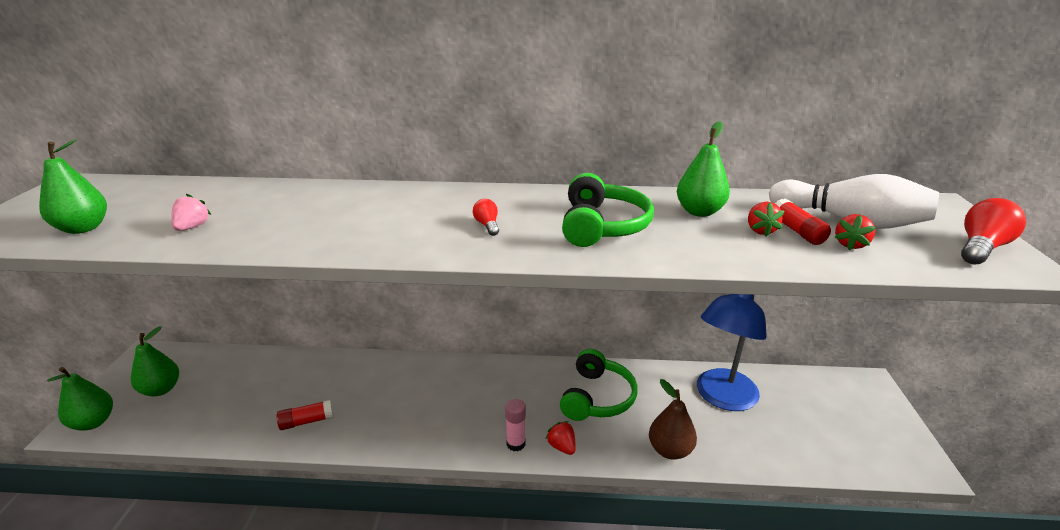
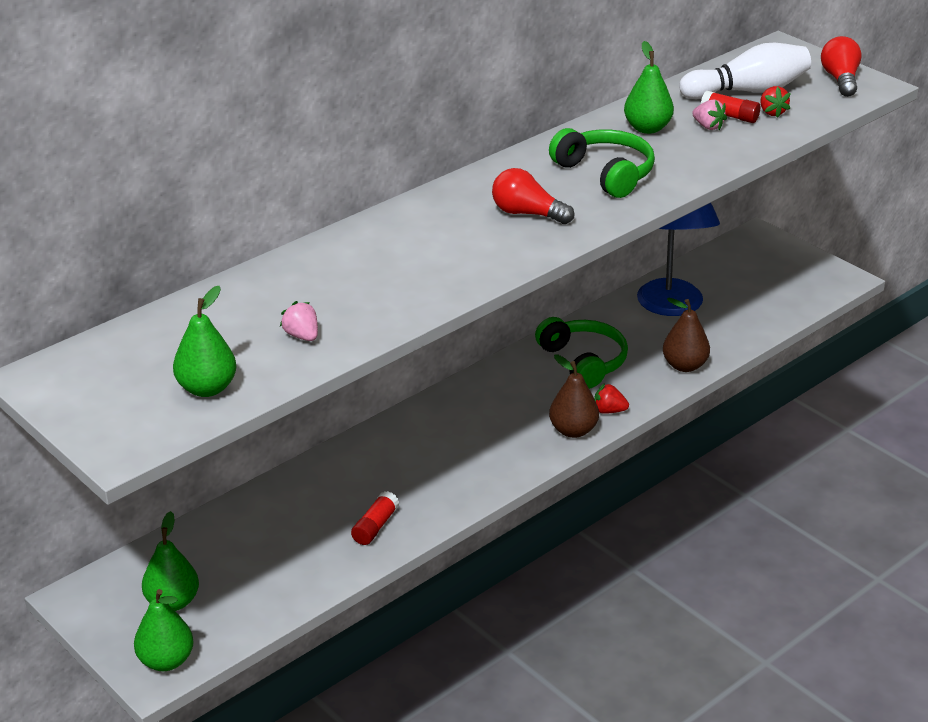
camera: 45 degrees left, 5 degrees up
red light bulb [473,199,499,236] -> red light bulb [492,168,574,224], size x1.78
pink glue stick [505,399,526,451] -> brown pear [549,354,599,438]
red strawberry [748,202,784,237] -> pink strawberry [692,99,727,130]

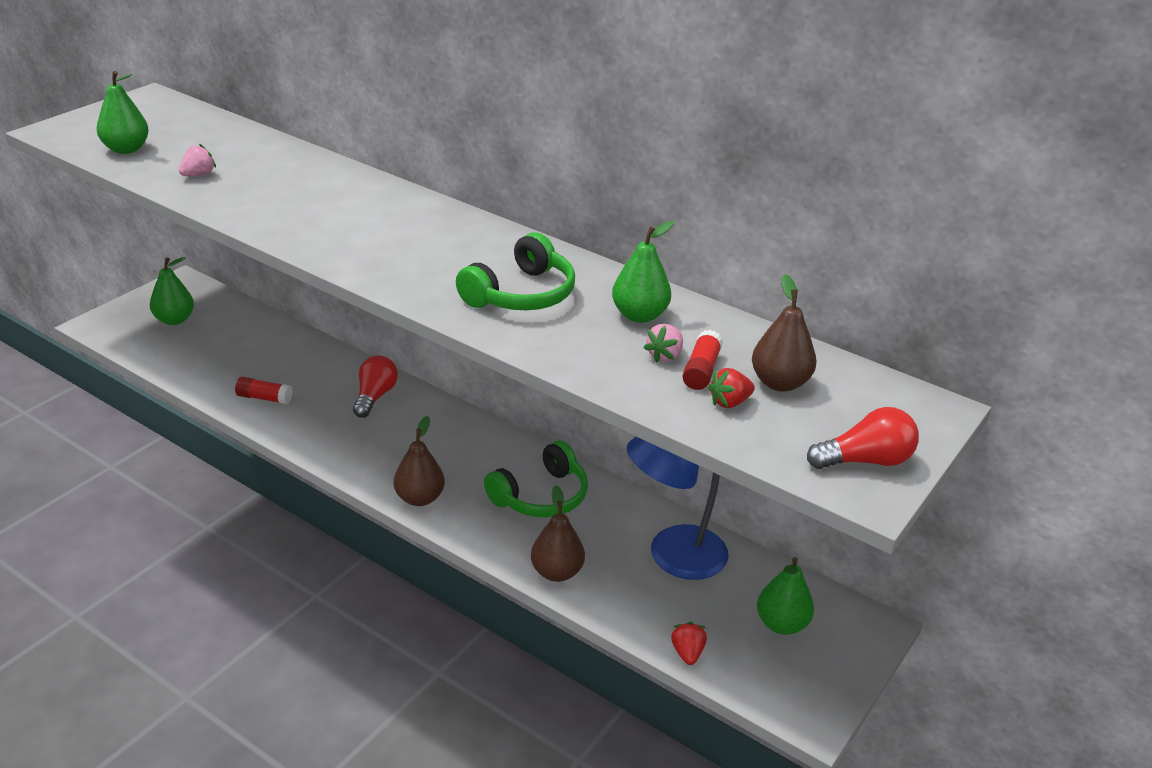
camera: 75 degrees right, 0 degrees up
green pear [134,589,194,671] -> green pear moved to [757,557,814,635]
red light bulb [492,168,574,224] -> red light bulb moved to [353,355,398,418]
red strawberry [594,383,629,414] -> red strawberry moved to [671,622,707,665]
white bowling pin [679,43,811,99] -> brown pear [752,274,817,392]

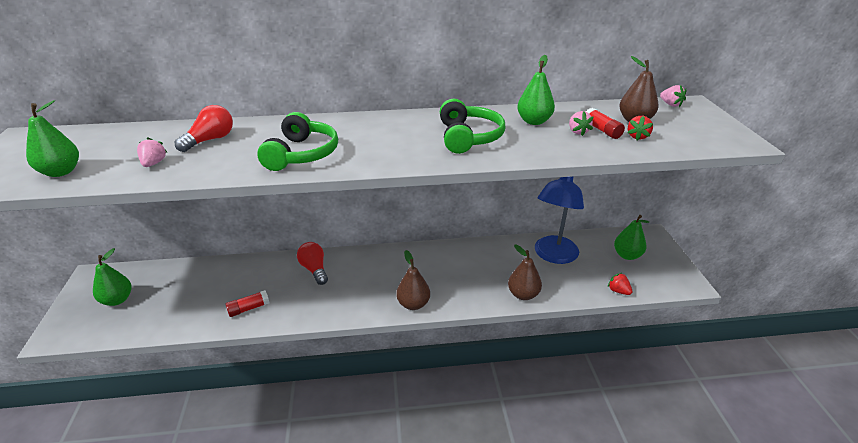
camera: 40 degrees left, 0 degrees up
green headphones [484,440,588,517] -> green headphones moved to [257,112,338,171]
red light bulb [807,407,919,469] -> red light bulb moved to [175,105,233,152]
none -> pink strawberry [660,85,686,107]

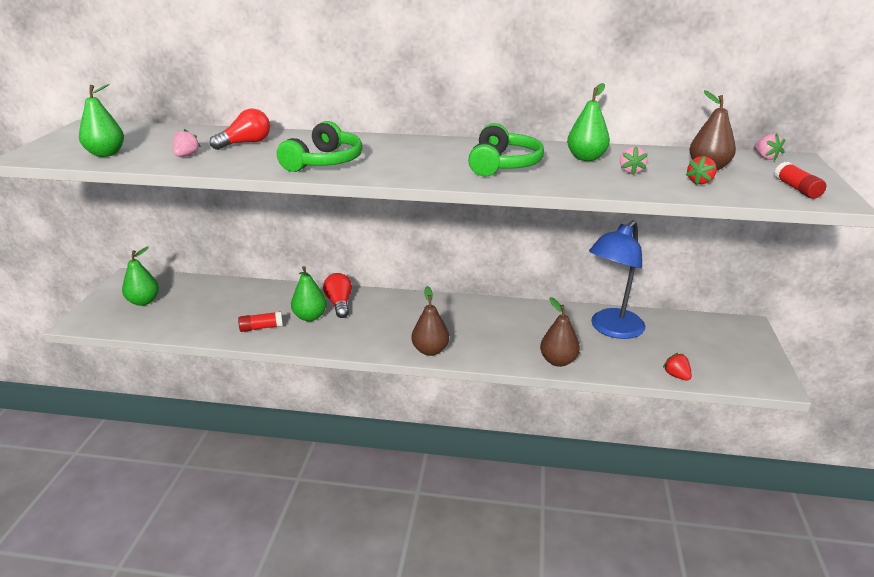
camera: 15 degrees right, 5 degrees down
red glue stick [586,108,625,139] -> red glue stick moved to [774,162,826,199]
green pear [614,215,649,260] -> green pear moved to [291,266,327,321]

